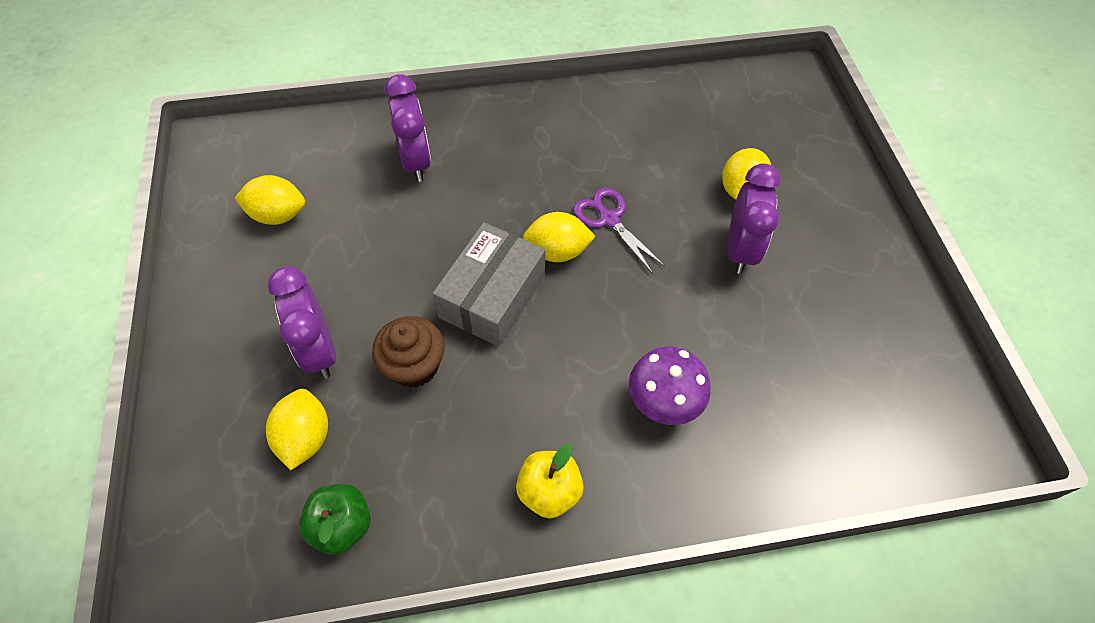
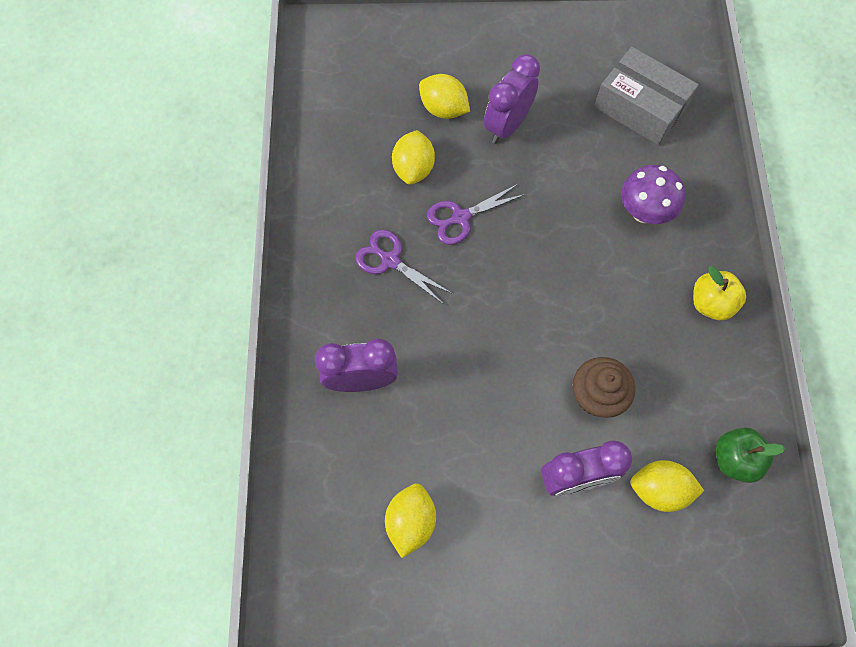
camera: 80 degrees left, 10 degrees up
grey box [432,222,545,347] -> grey box moved to [594,47,699,145]
yellow lemon [523,212,596,262] -> yellow lemon moved to [392,130,435,185]
purple clock [728,163,780,274] -> purple clock turned 75 degrees counterclockwise [484,54,540,144]
none -> purple scissors [355,230,453,304]

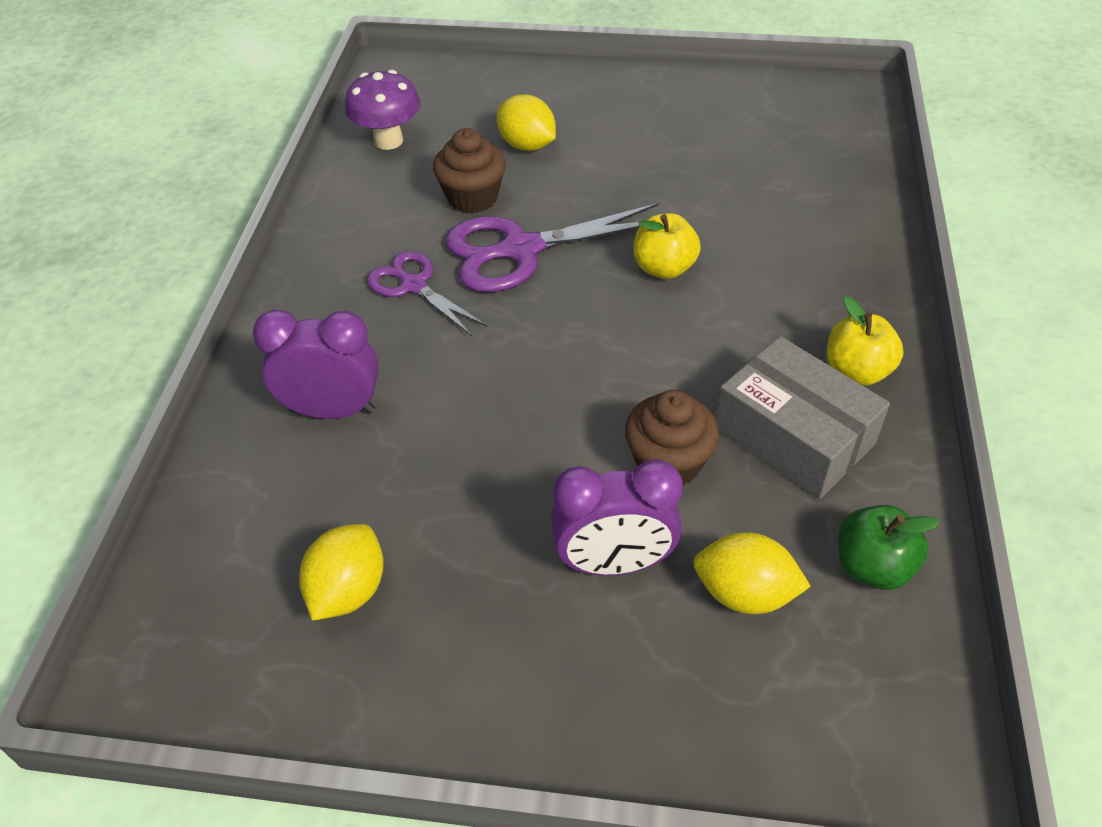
camera: 10 degrees right, 20 degrees down
yellow lemon [392,130,435,185] -> brown cupcake [433,128,506,214]
purple scissors [427,184,526,245] -> purple scissors [445,203,659,292], size x1.64
purple clock [484,54,540,144] -> none
grey box [594,47,699,145] -> grey box moved to [716,336,890,499]
purple mushroom [621,165,685,224] -> purple mushroom moved to [345,70,420,150]
none -> yellow apple [633,213,701,279]

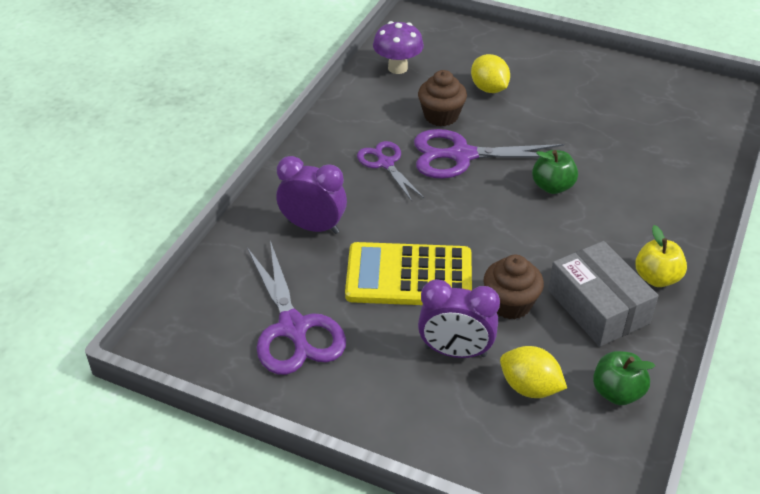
camera: 15 degrees right, 5 degrees down
yellow lemon [299,524,384,621] -> purple scissors [247,241,346,375]
yellow apple [633,213,701,279] -> green apple [532,150,578,194]
none -> yellow calculator [345,242,472,305]

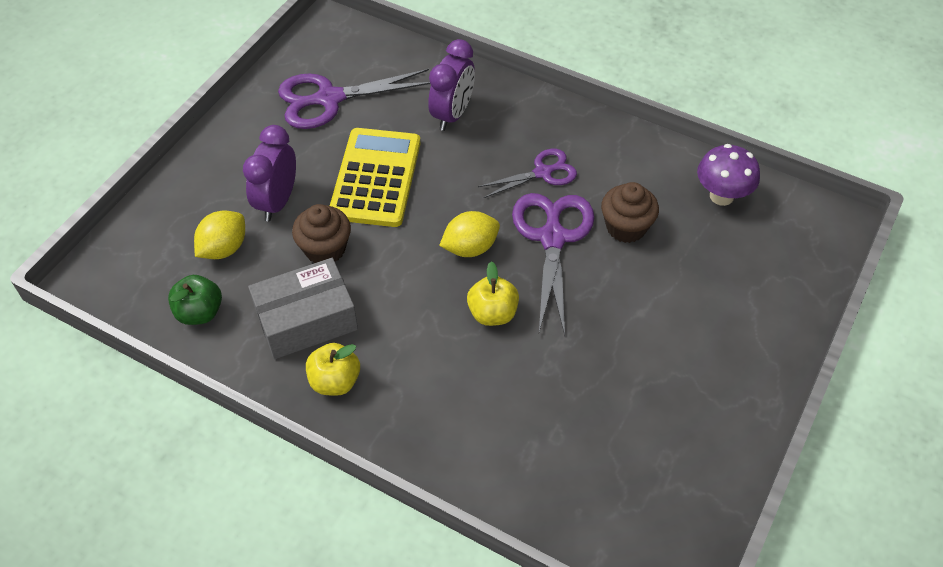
camera: 95 degrees right, 10 degrees up
yellow lemon [471,54,510,93] -> yellow lemon moved to [439,211,500,257]
green apple [532,150,578,194] -> yellow apple [467,261,519,326]

